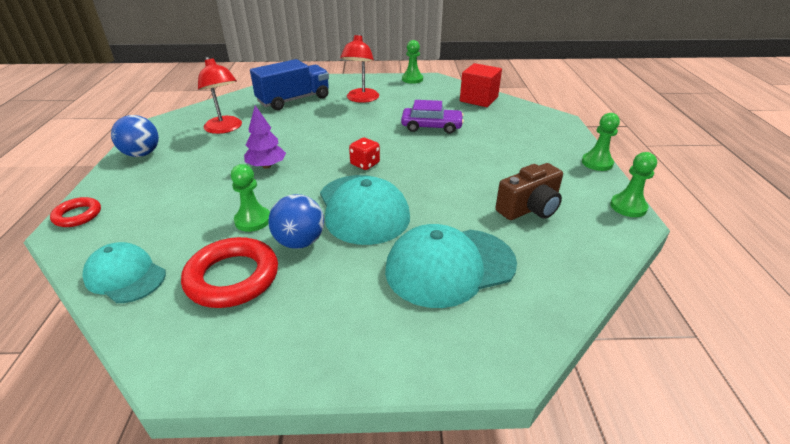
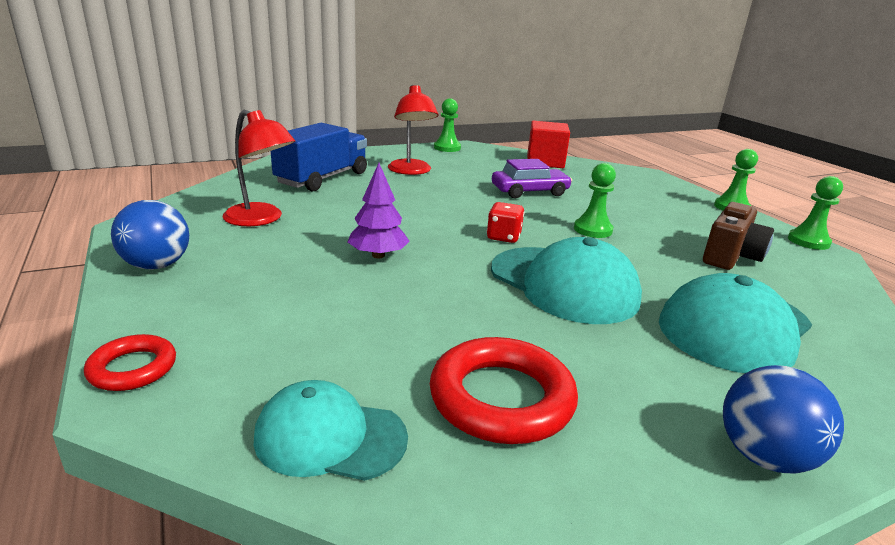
camera: 25 degrees left, 10 degrees down
green pawn [231,164,270,232] -> green pawn moved to [574,163,616,238]
blue ball [268,194,324,249] -> blue ball moved to [723,365,844,473]

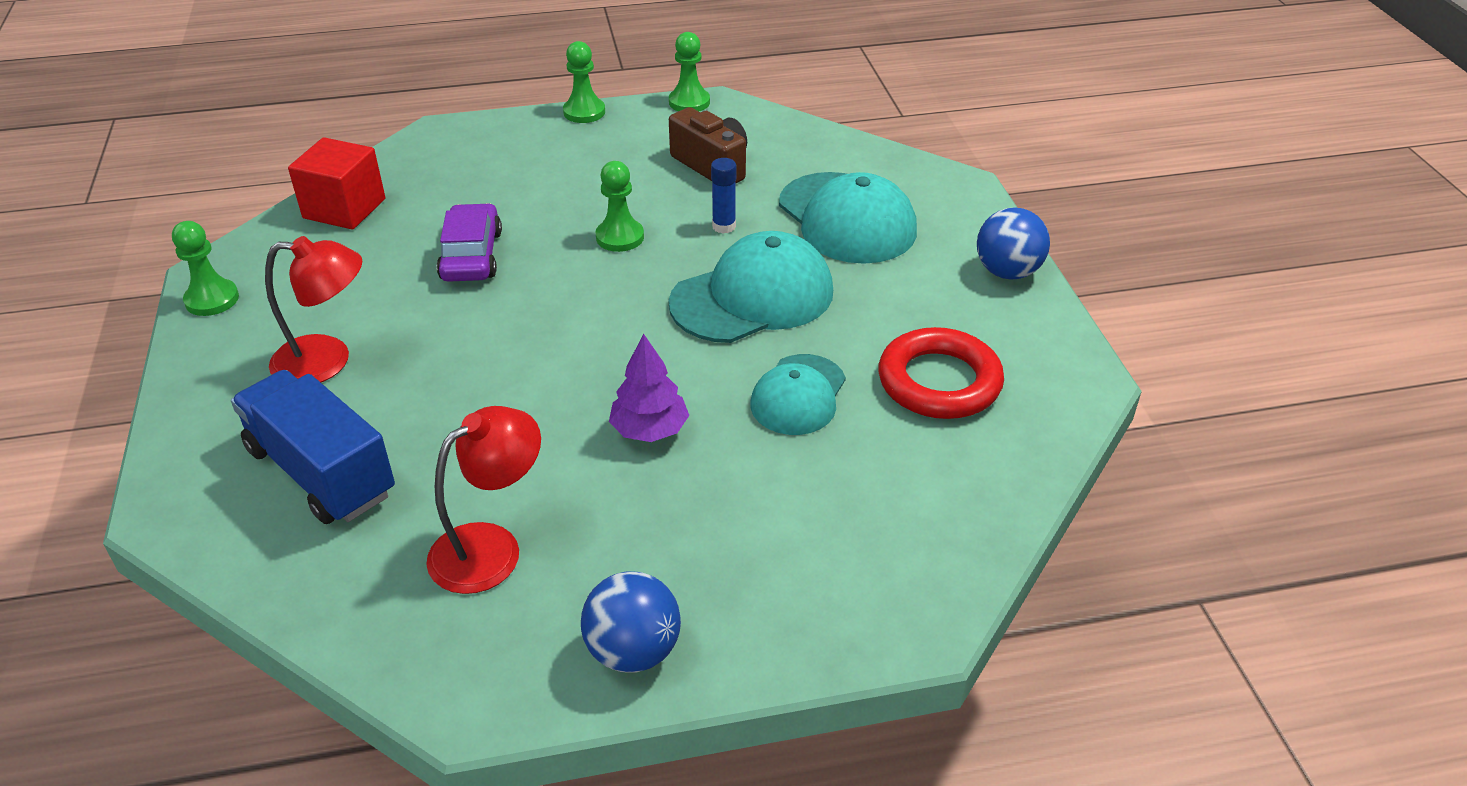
camera: 75 degrees left, 15 degrees up
red ring [84,334,176,391] -> none
turquoise cap [254,380,408,481] -> turquoise cap moved to [751,354,846,435]
red dice [487,202,525,243] -> none
none -> blue glue stick [711,158,736,234]

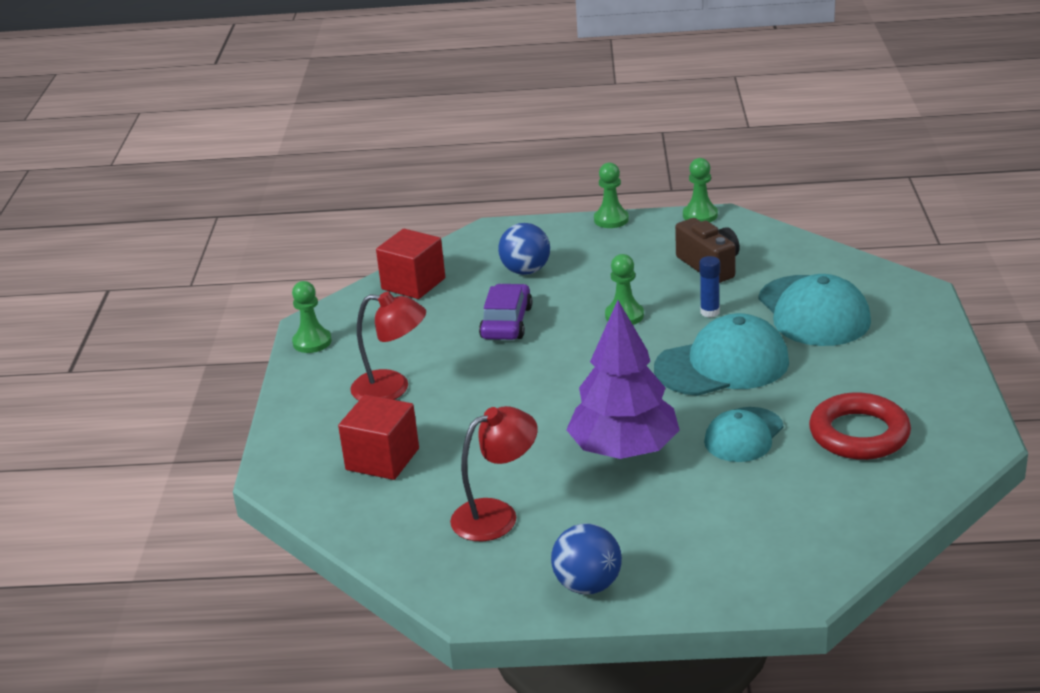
camera: 15 degrees right, 10 degrees down
blue truck [231,370,395,524] -> red cube [338,395,419,480]
purple tree [609,334,690,442] -> purple tree [566,300,680,459], size x1.84
blue ball [977,207,1050,280] -> blue ball moved to [498,223,550,275]

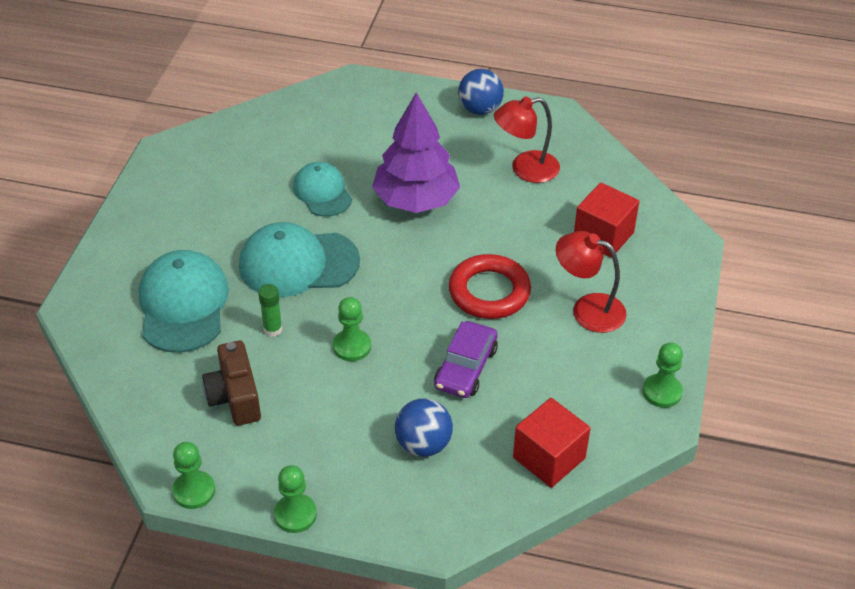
camera: 170 degrees left, 15 degrees up
blue glue stick [699,256,720,317] -> green glue stick [258,284,282,337]
turquoise cap [704,407,783,462] -> turquoise cap turned 75 degrees counterclockwise [293,162,352,217]
red ring [809,393,911,460] -> red ring moved to [449,254,531,319]

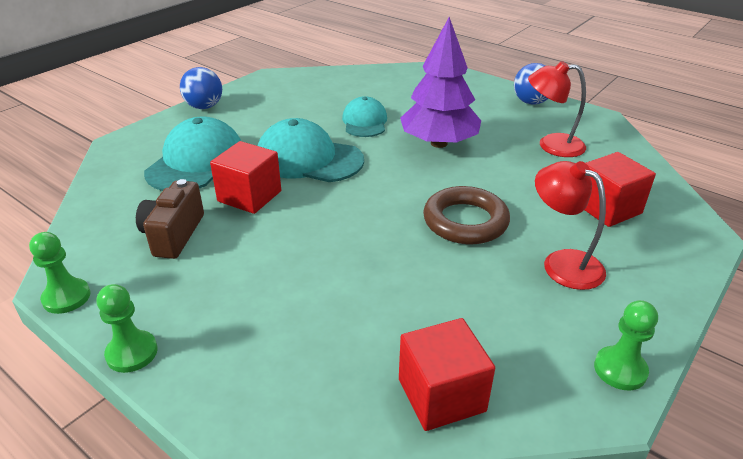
camera: 25 degrees right, 10 degrees down
green glue stick [258,284,282,337] -> red cube [210,141,281,214]
green pawn [333,297,371,361] -> none
blue ball [395,399,453,457] -> blue ball moved to [180,67,222,109]
purple car [434,321,498,398] -> none
red ring [449,254,531,319] -> brown ring [423,186,510,244]

